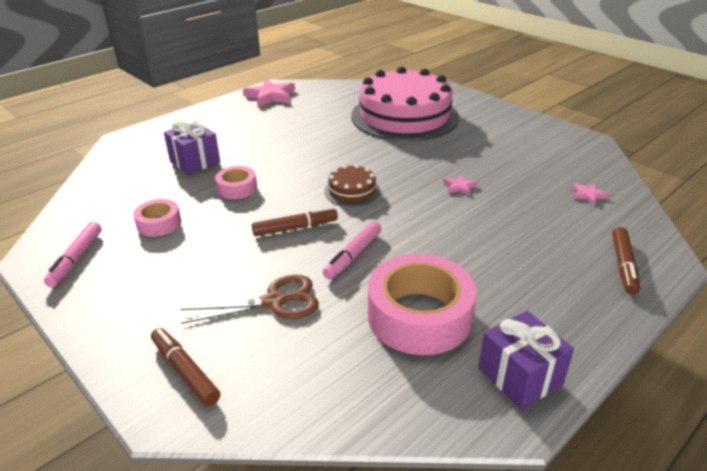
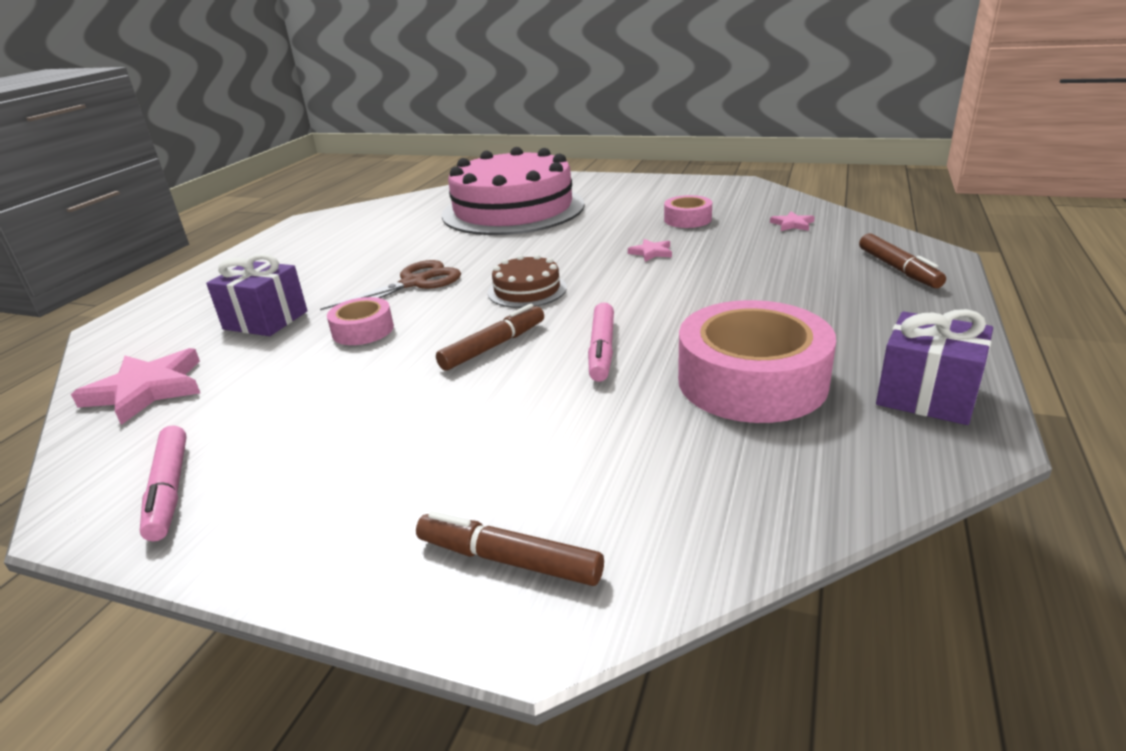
camera: 25 degrees left, 5 degrees down
pink tape [133,199,181,237] -> pink tape moved to [664,195,712,228]
brown scissors [180,274,319,324] -> brown scissors moved to [320,260,461,310]
pink star [243,79,295,107] -> pink star moved to [71,348,200,425]

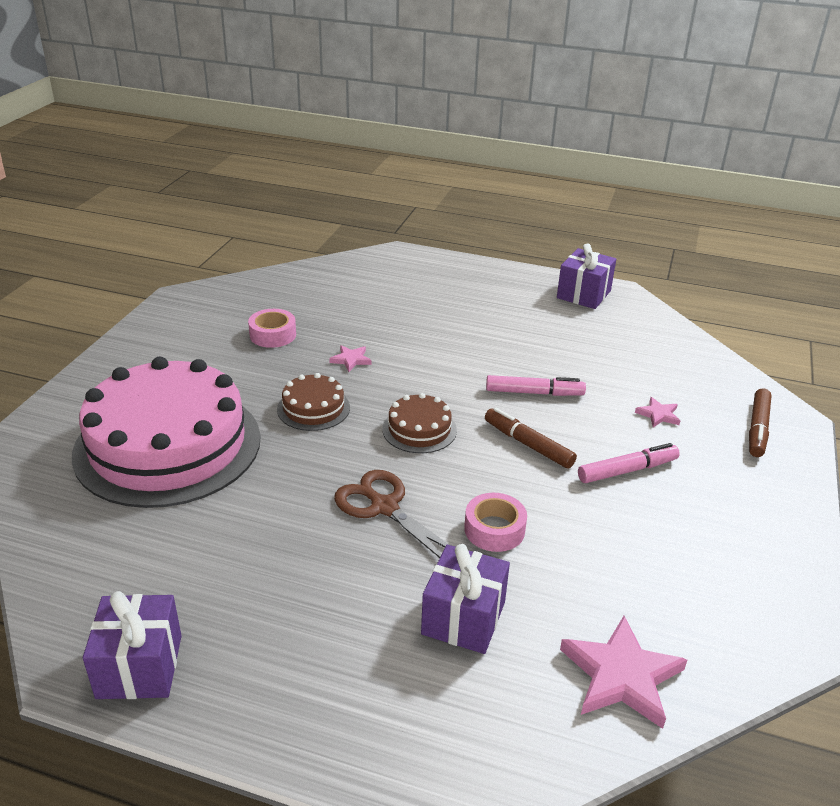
camera: 95 degrees left, 5 degrees up
pink marker [140,425,187,541] -> pink marker moved to [578,443,680,483]
pink tape [678,300,836,423] -> none
pink star [770,211,814,231] -> pink star moved to [635,397,680,428]
brown marker [859,233,946,288] -> none
none -> purple gift [83,591,182,699]
none -> brown cake [277,373,350,431]

